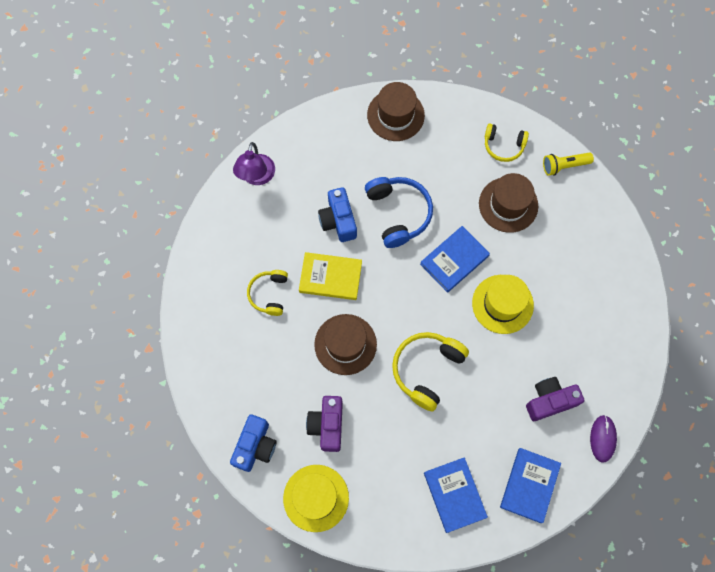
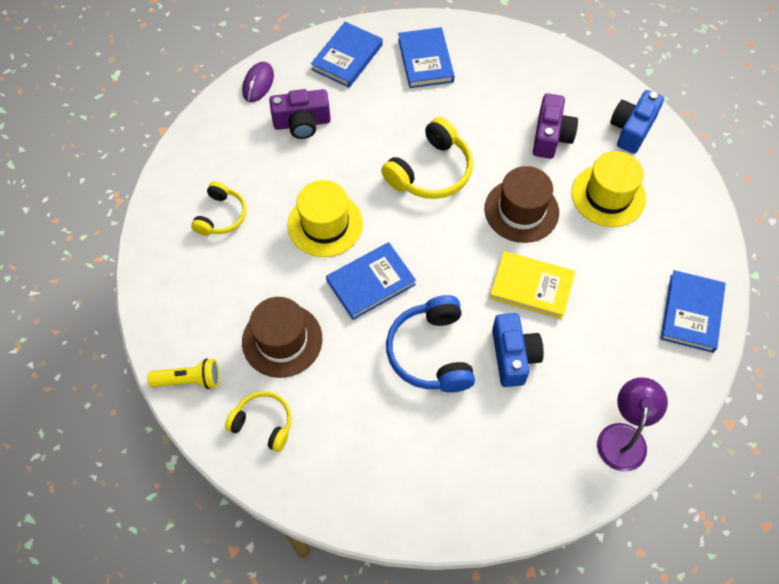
camera: 170 degrees left, 10 degrees down
yellow headphones [247,270,288,316] -> yellow headphones moved to [191,181,246,236]
yellow hat [283,465,349,532] -> yellow hat moved to [572,151,646,227]
brown hat [367,82,425,141] -> none
none -> blue book [661,270,726,353]

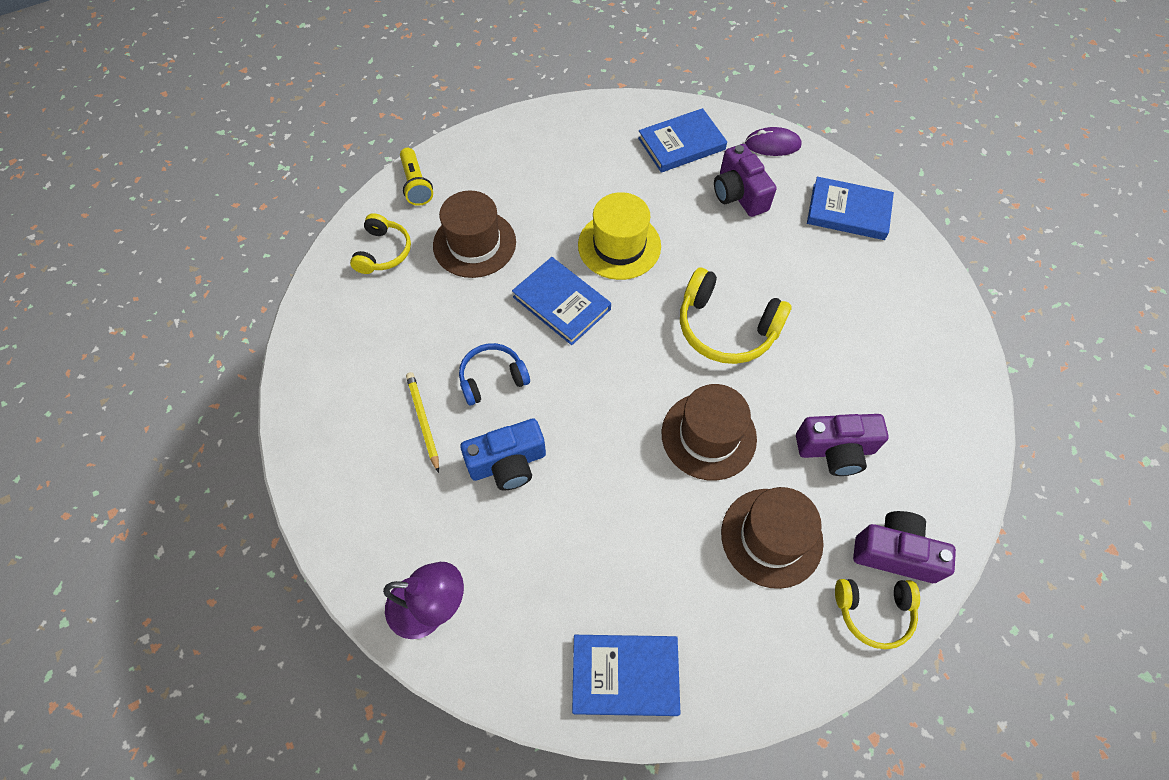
camera: 75 degrees right, 0 degrees up
yellow headphones [191,181,246,236] -> yellow headphones moved to [835,579,920,649]
blue headphones [386,295,475,393] -> blue headphones [459,343,530,405], size x0.63
blue book [398,27,454,88] -> blue book moved to [638,108,727,173]
yellow book [490,251,575,320] -> none
yellow hat [572,151,646,227] -> brown hat [721,487,824,589]
blue camera [610,90,664,154] -> purple camera [853,511,956,583]
none -> yellow pencil [406,372,439,473]

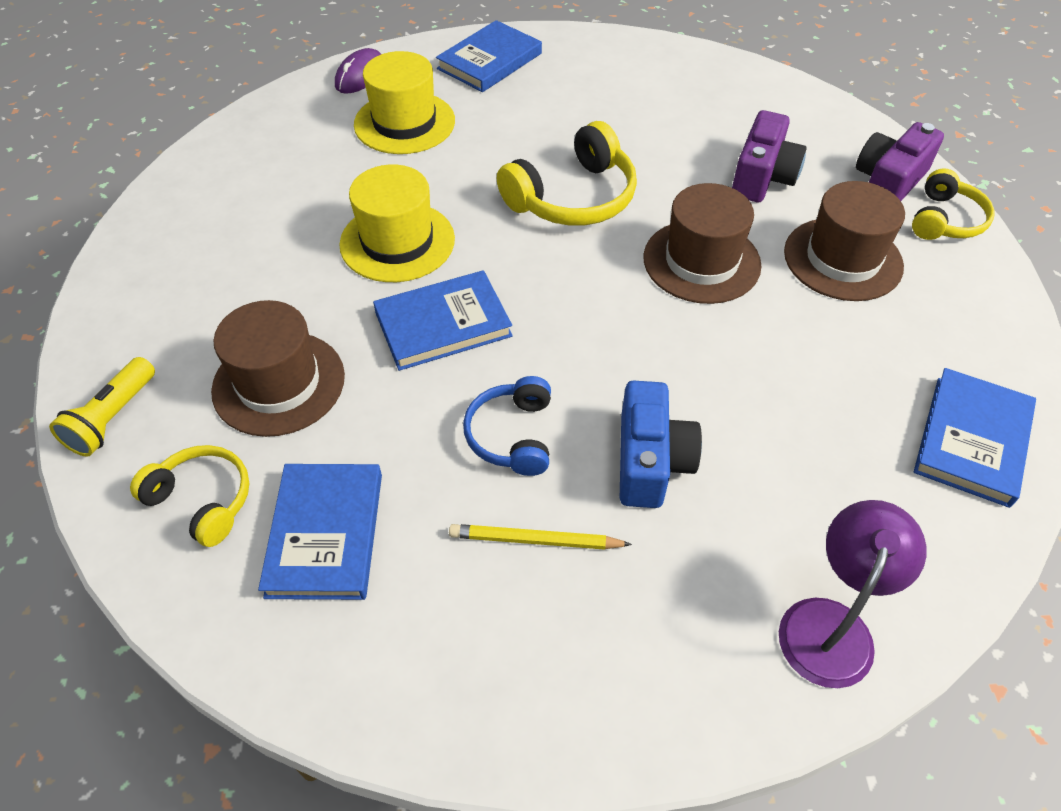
camera: 65 degrees left, 10 degrees down
yellow flashlight [400,148,433,206] -> yellow flashlight turned 105 degrees clockwise [49,357,155,457]
blue book [638,108,727,173] -> blue book moved to [258,464,382,600]
purple camera [714,144,777,217] -> yellow hat [354,51,455,154]

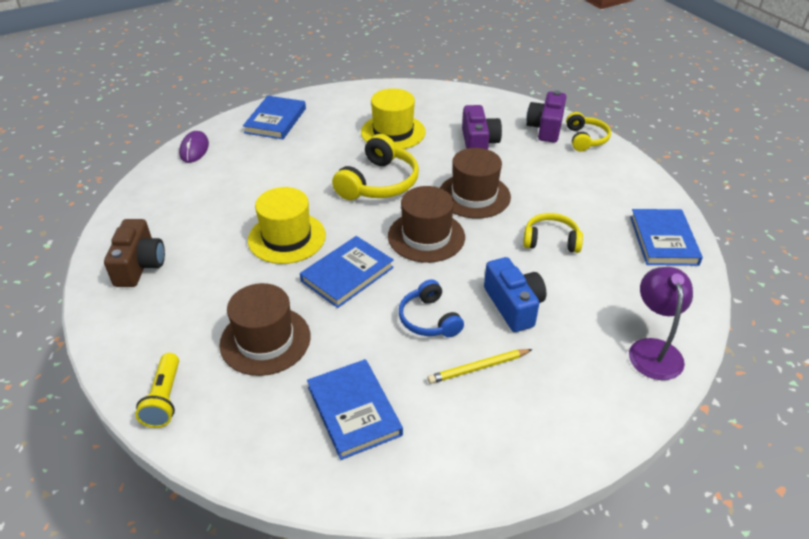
camera: 25 degrees left, 10 degrees down
yellow headphones [130,445,250,547] -> yellow headphones moved to [523,213,583,253]
yellow hat [354,51,455,154] -> yellow hat moved to [361,89,426,149]
brown hat [784,181,905,301] -> brown hat moved to [388,186,465,263]
none -> brown camera [104,219,165,287]

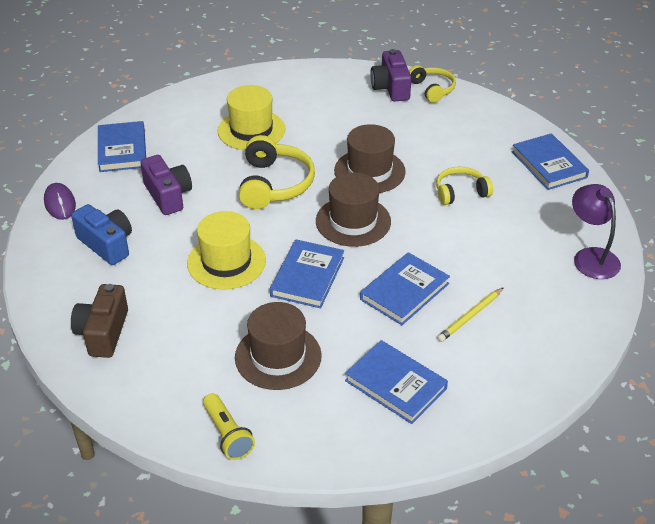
camera: 25 degrees left, 0 degrees up
brown camera [104,219,165,287] -> brown camera turned 150 degrees counterclockwise [71,284,128,358]
blue headphones [399,279,464,337] -> blue book [360,252,450,325]
purple camera [462,105,502,150] -> purple camera moved to [140,155,192,215]
blue camera [484,257,547,332] -> blue camera moved to [71,204,132,265]

